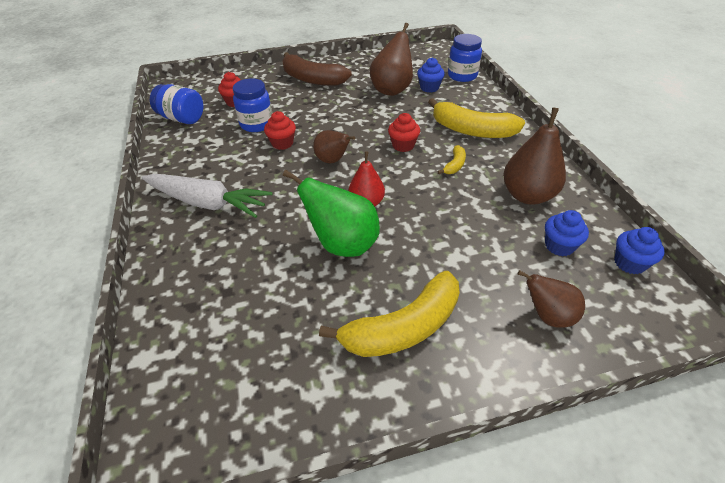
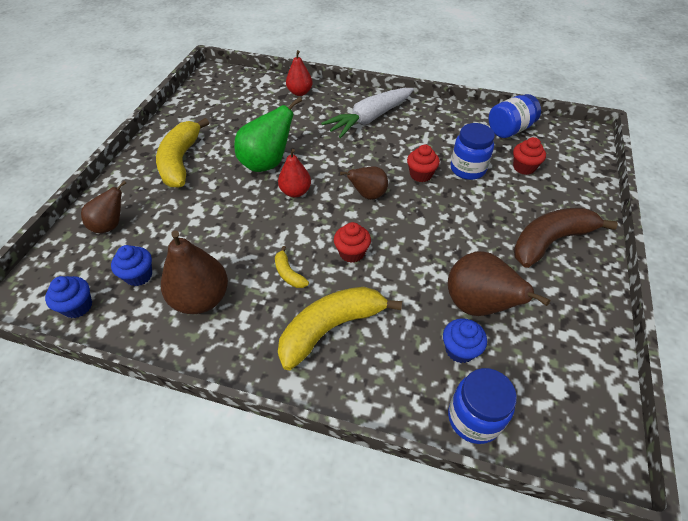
camera: 120 degrees right, 5 degrees up
none -> red pear [286,50,313,96]

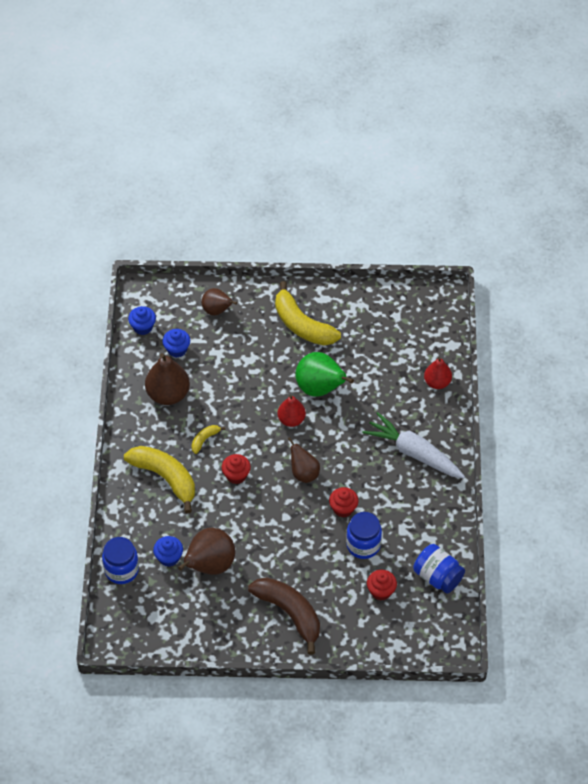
camera: 75 degrees right, 5 degrees up
yellow banana [156,118,209,188] -> yellow banana turned 120 degrees counterclockwise [275,281,341,345]

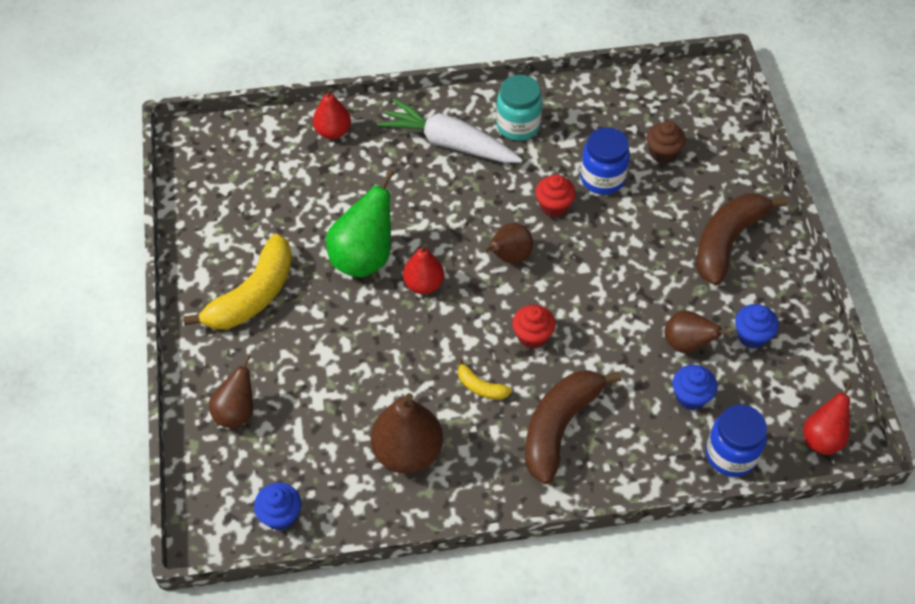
camera: 100 degrees left, 0 degrees up
yellow banana [124,446,195,513] -> brown banana [525,370,622,484]
blue cupcake [162,329,190,358] -> blue cupcake moved to [735,304,779,349]
brown pear [178,528,235,575] -> brown pear [664,311,733,353], size x0.63
white carrot [362,412,465,479] -> white carrot turned 90 degrees clockwise [377,98,523,163]
red cupcake [367,570,397,600] -> brown cupcake [647,121,686,163]
blue jar [413,544,465,594] -> none
none -> turquoise jar [496,75,542,141]
none -> red pear [803,381,852,455]

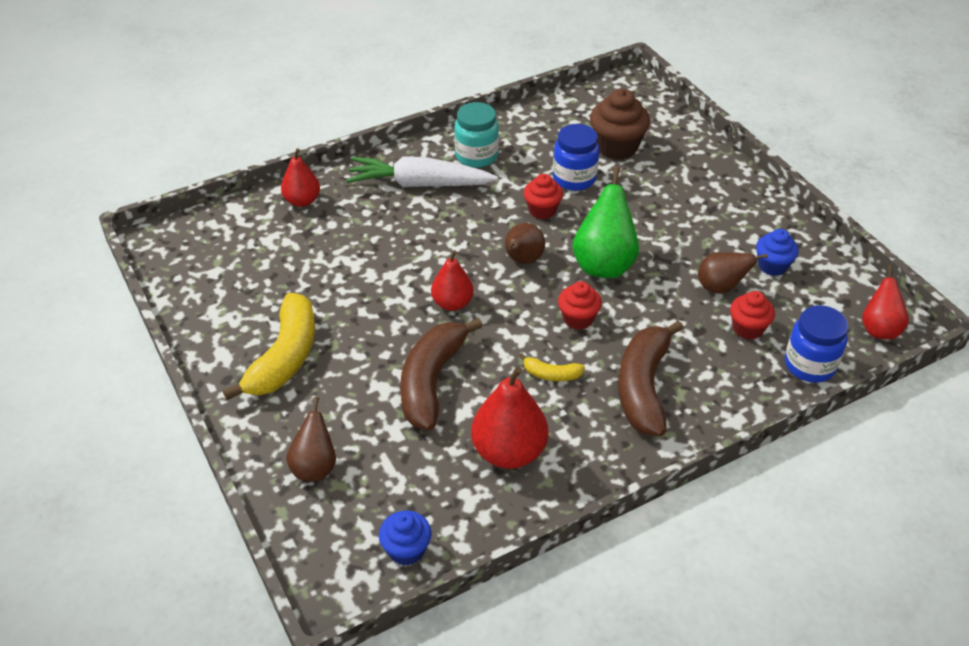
camera: 20 degrees left, 10 degrees down
green pear [326,169,395,278] -> green pear moved to [572,167,639,278]
brown pear [370,393,443,474] -> red pear [471,366,548,469]
brown cupcake [647,121,686,163] -> brown cupcake [590,89,650,160], size x1.61
blue cupcake [673,365,717,410] -> red cupcake [730,291,775,340]
brown banana [696,193,787,285] -> brown banana moved to [400,318,483,430]

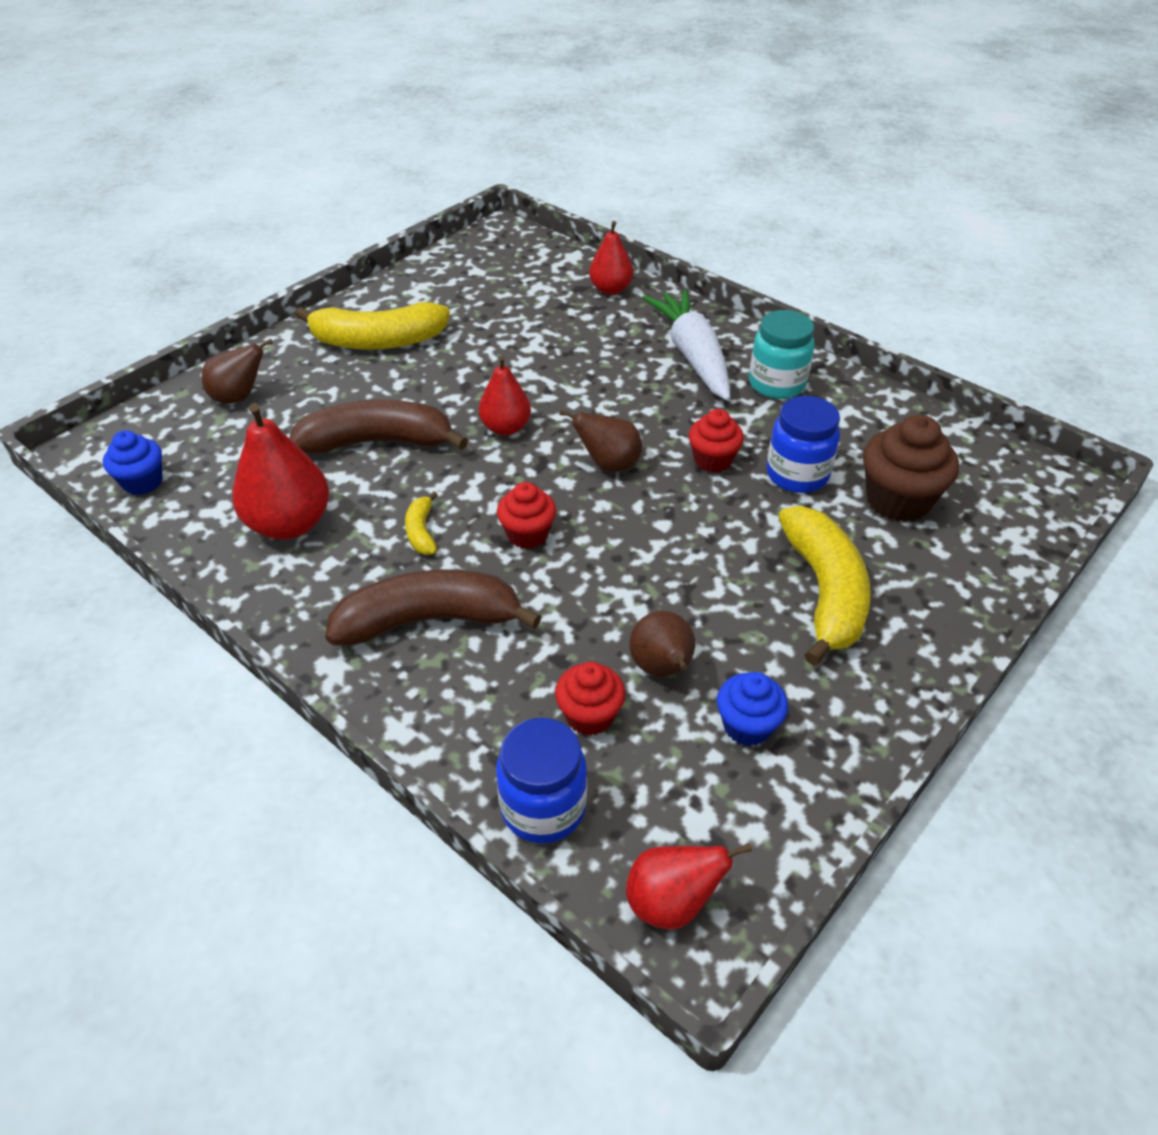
camera: 70 degrees right, 0 degrees up
green pear [572,167,639,278] -> none
none -> yellow banana [778,506,871,666]

